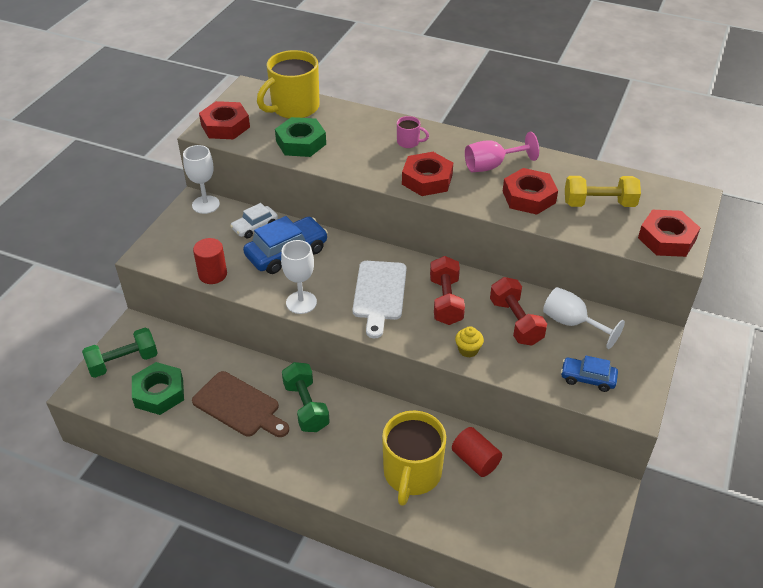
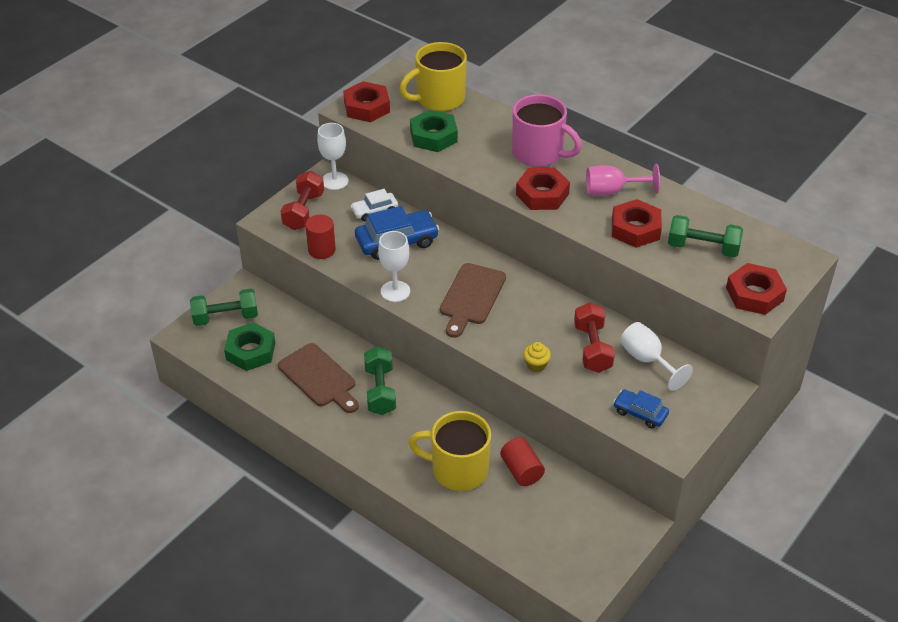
camera: 15 degrees right, 0 degrees up
white cutting board [352,261,406,338] -> brown cutting board [440,263,506,338]
yellow mug [382,411,446,506] -> yellow mug turned 75 degrees clockwise [409,411,491,491]
pink mug [397,116,429,148] -> pink mug [512,94,582,167], size x2.22
red dumbbell [430,256,465,325] -> red dumbbell moved to [281,171,324,230]
yellow dumbbell [565,176,641,207] -> green dumbbell [668,215,743,258]

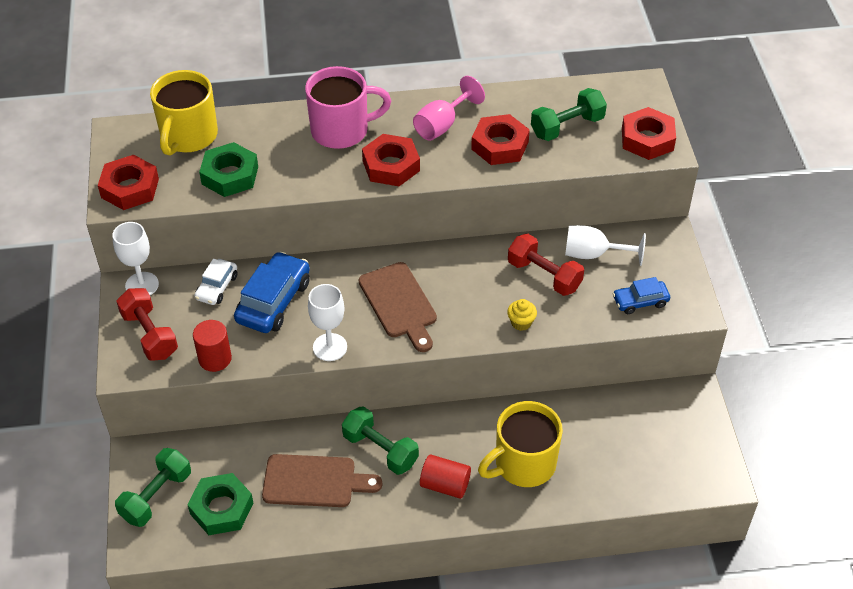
camera: 45 degrees left, 5 degrees up
red cylinder [500,437,545,486] -> red cylinder moved to [420,455,471,499]

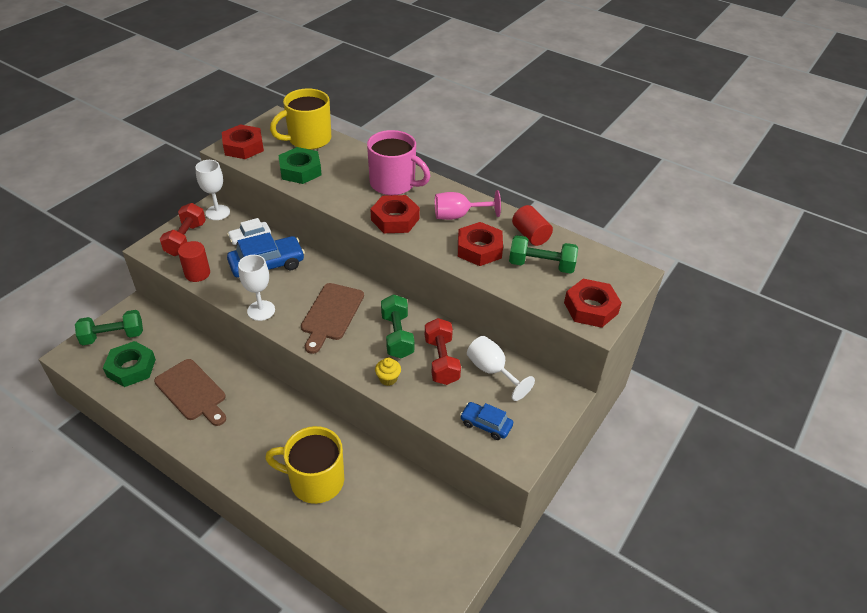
camera: 40 degrees right, 5 degrees down
green dumbbell [342,406,419,475] -> green dumbbell moved to [381,294,415,359]
red cylinder [420,455,471,499] -> red cylinder moved to [512,205,553,246]

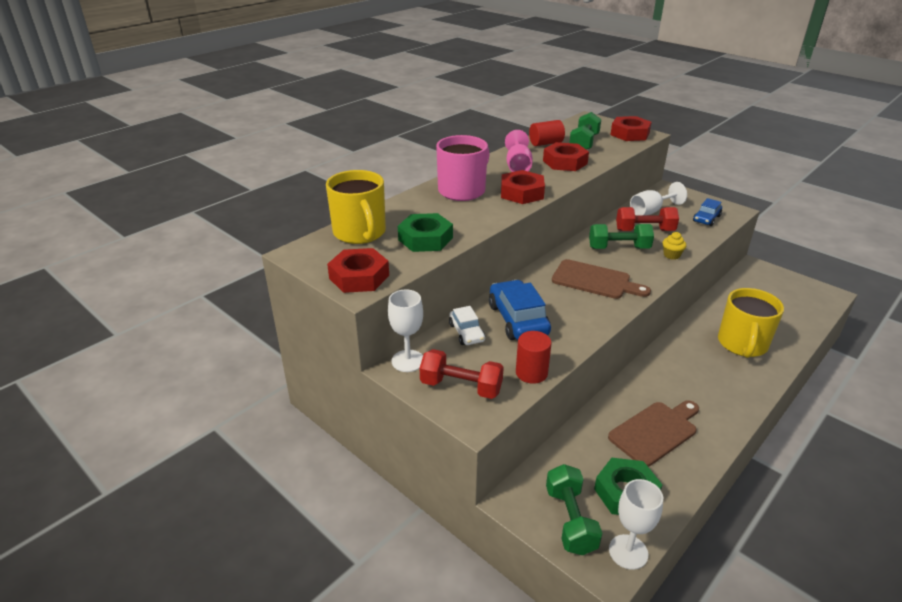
camera: 80 degrees left, 10 degrees down
white goblet [238,255,275,321] -> white goblet moved to [609,479,663,570]

